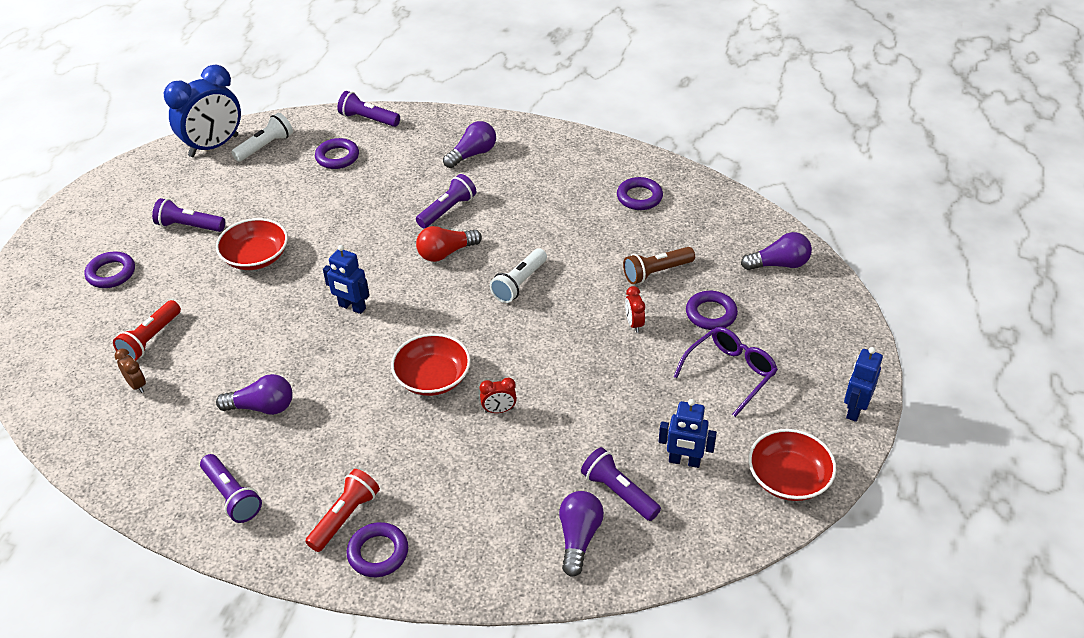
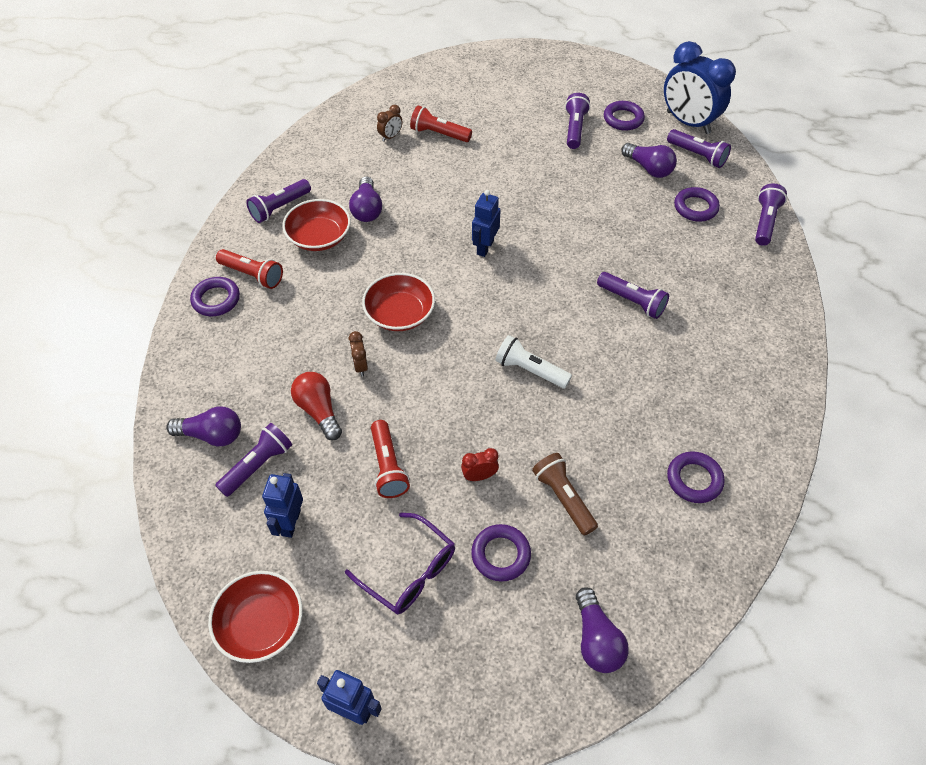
camera: 85 degrees right, 10 degrees up
purple ring [85,251,135,288] -> purple ring moved to [604,101,645,131]
red bowl [216,218,288,270] -> red bowl moved to [282,199,351,251]
white flashlight [231,113,293,162] -> purple flashlight [667,129,731,168]
red light bulb [416,226,482,262] -> red light bulb moved to [291,372,342,440]
purple light bulb [443,121,496,168] -> purple light bulb moved to [621,143,677,178]
red clock [480,378,517,413] -> brown clock [349,331,368,376]
none -> red flashlight [371,420,410,498]

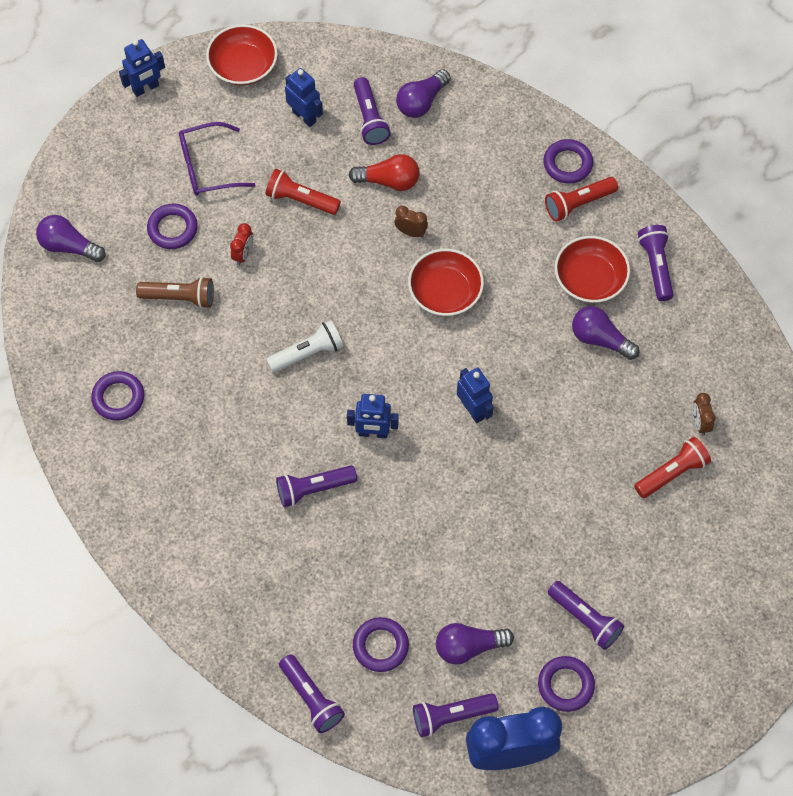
camera: 125 degrees right, 10 degrees up
none -> blue robot [347,394,399,438]

